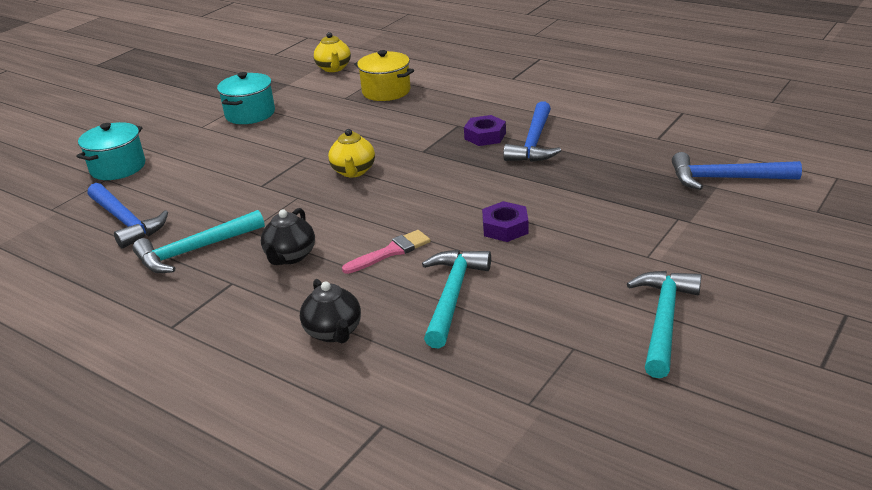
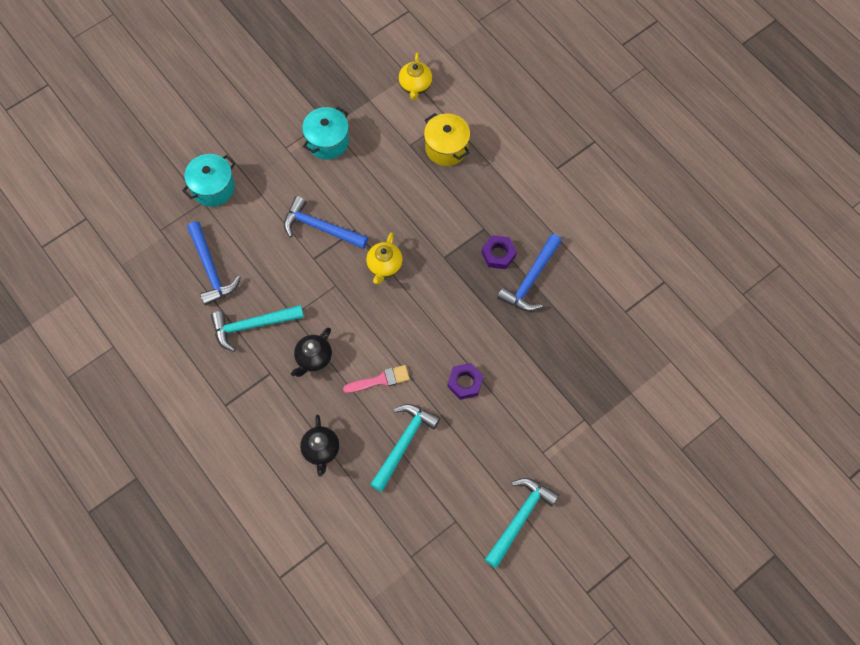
camera: 15 degrees right, 35 degrees up
blue hammer [672,152,802,190] -> blue hammer moved to [284,196,368,249]

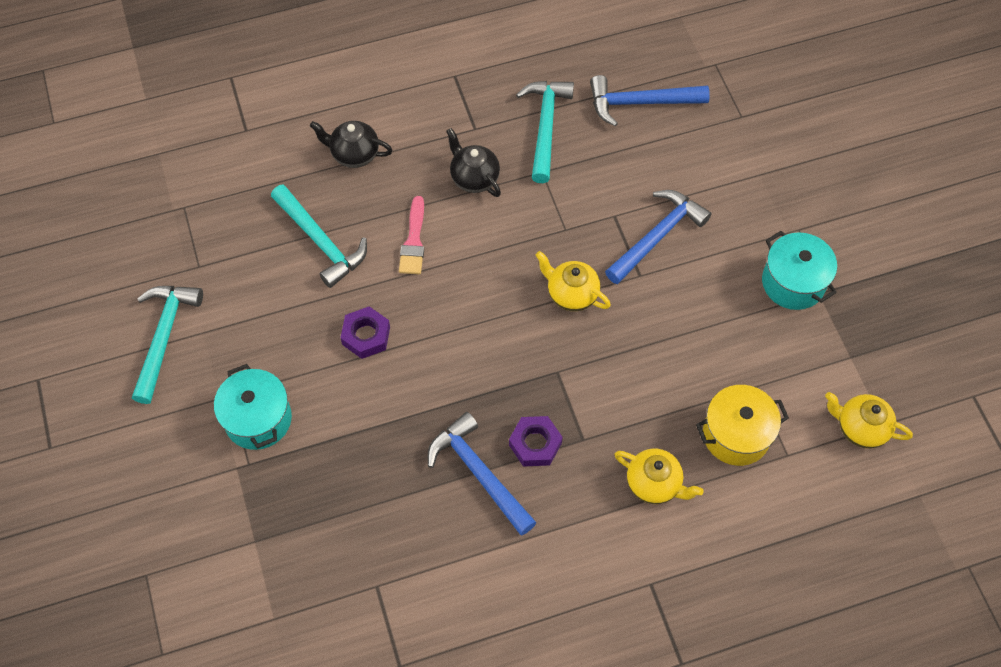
camera: 110 degrees right, 5 degrees down
turquoise pot [182,154,236,207] -> turquoise pot moved to [214,364,292,450]
turquoise hammer [485,478,559,568] -> turquoise hammer turned 135 degrees counterclockwise [132,286,203,404]
none -> yellow teapot [614,448,704,504]

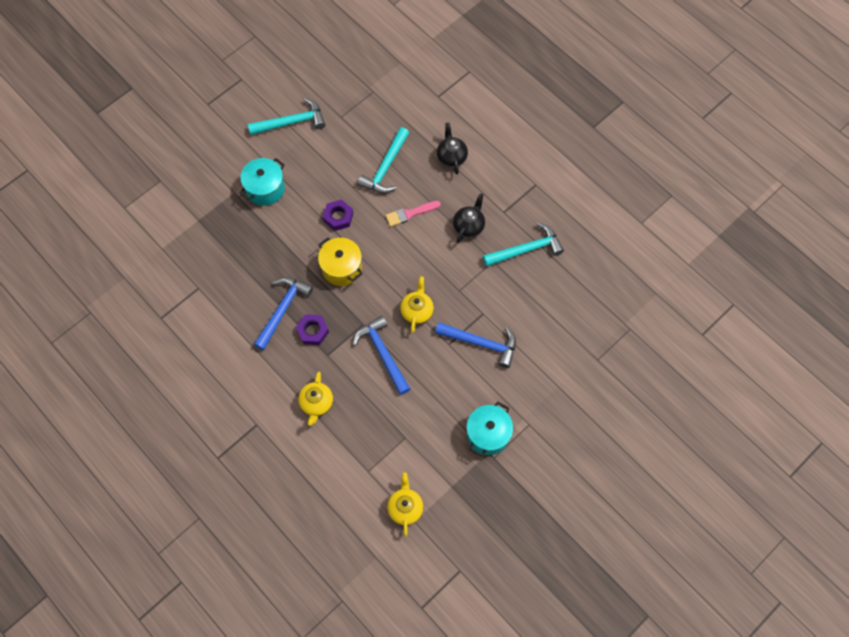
camera: 65 degrees right, 5 degrees up
blue hammer [590,75,710,127] -> blue hammer moved to [353,316,410,395]
yellow pot [696,385,789,466] -> yellow pot moved to [318,237,362,286]

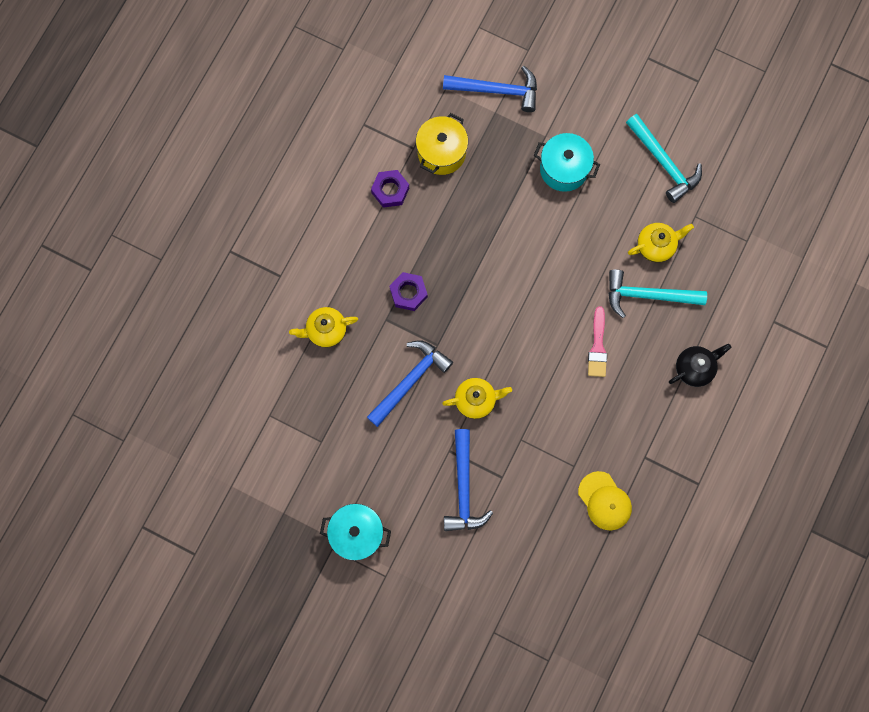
camera: 70 degrees right, 10 degrees up
blue hammer [254,277,313,350] -> blue hammer moved to [443,66,537,112]
yellow pot [318,237,362,286] -> yellow pot moved to [416,113,468,175]
purple nut [323,199,353,231] -> purple nut moved to [371,170,409,208]
pink brush [386,201,441,227] -> pink brush turned 135 degrees counterclockwise [588,306,607,377]
yellow teapot [387,473,423,536] -> yellow teapot moved to [628,223,694,262]
black teapot [453,193,485,243] -> none
turquoise hammer [483,223,564,267] -> yellow cap [578,471,632,530]

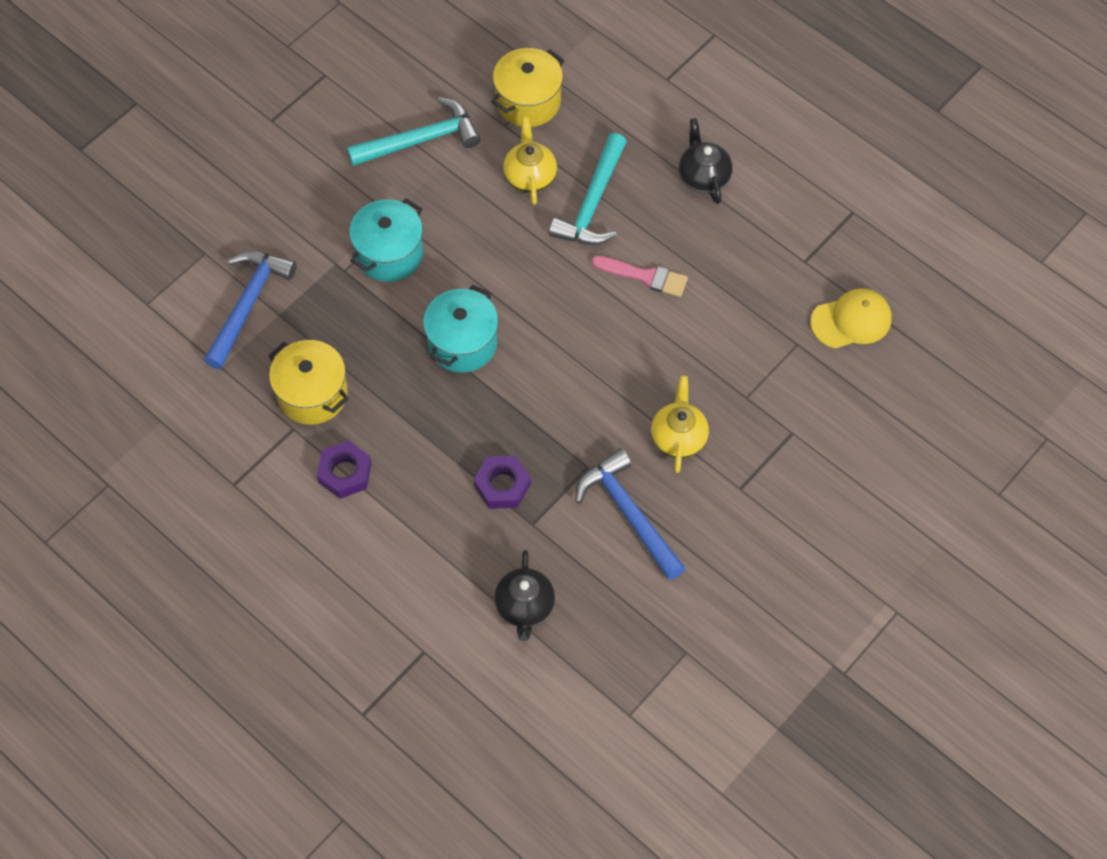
camera: 75 degrees left, 15 degrees down
yellow teapot [289,307,358,348] -> black teapot [494,550,555,641]
turquoise pot [320,504,391,561] -> turquoise pot moved to [423,285,498,373]
blue hammer [444,429,493,531] -> none
none -> yellow pot [491,48,564,127]

